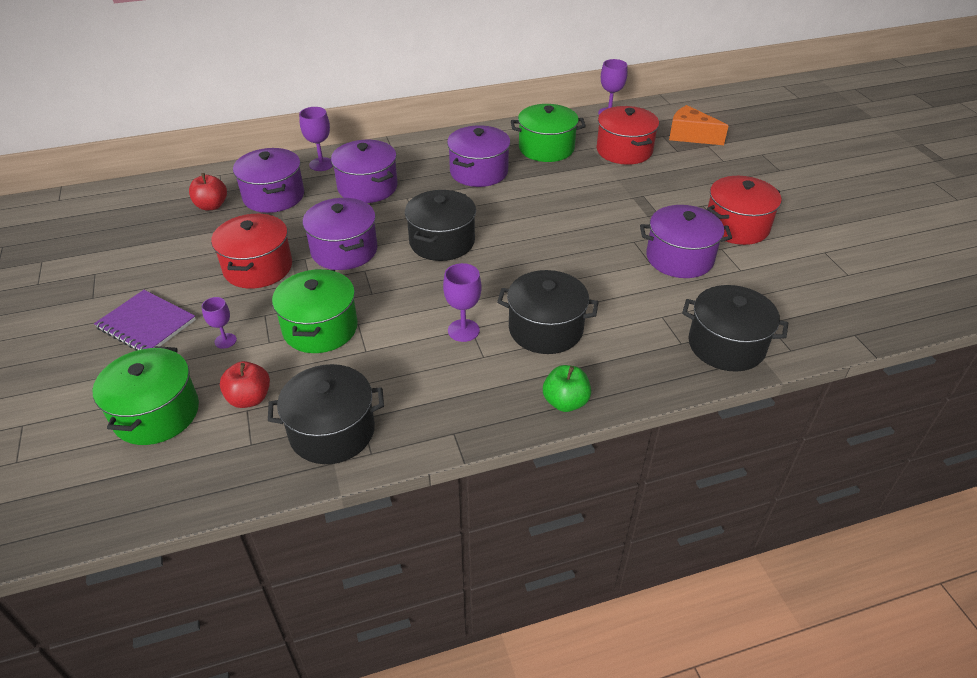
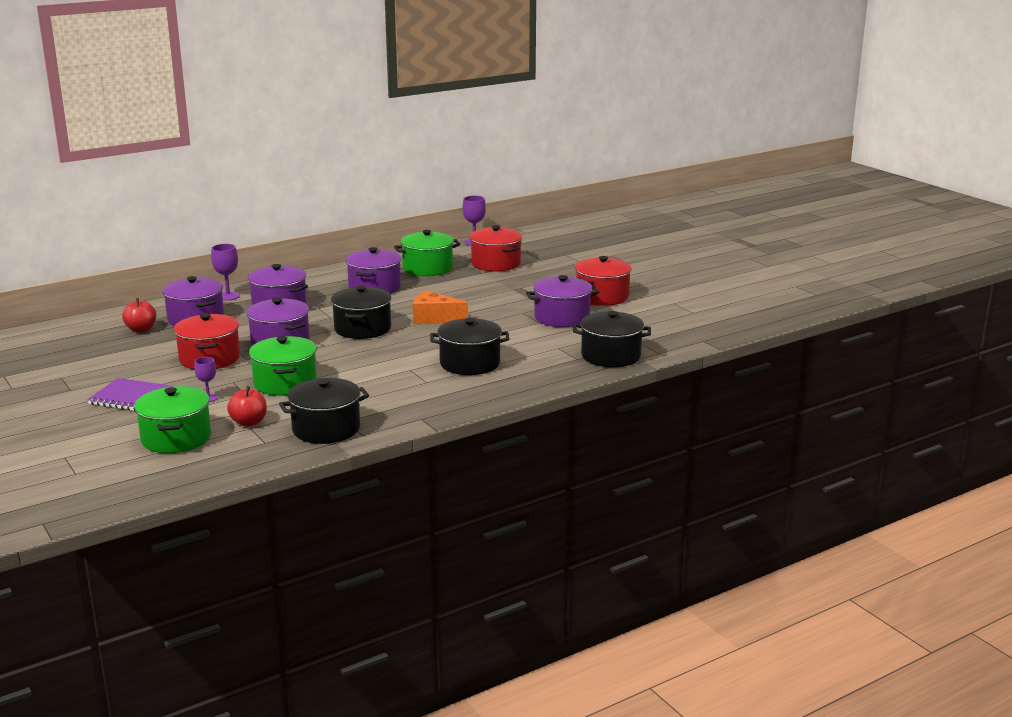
camera: 15 degrees left, 20 degrees down
purple goblet [443,263,482,342] -> none
green apple [543,365,591,412] -> none
orange cheese [669,105,729,145] -> orange cheese moved to [413,290,468,324]

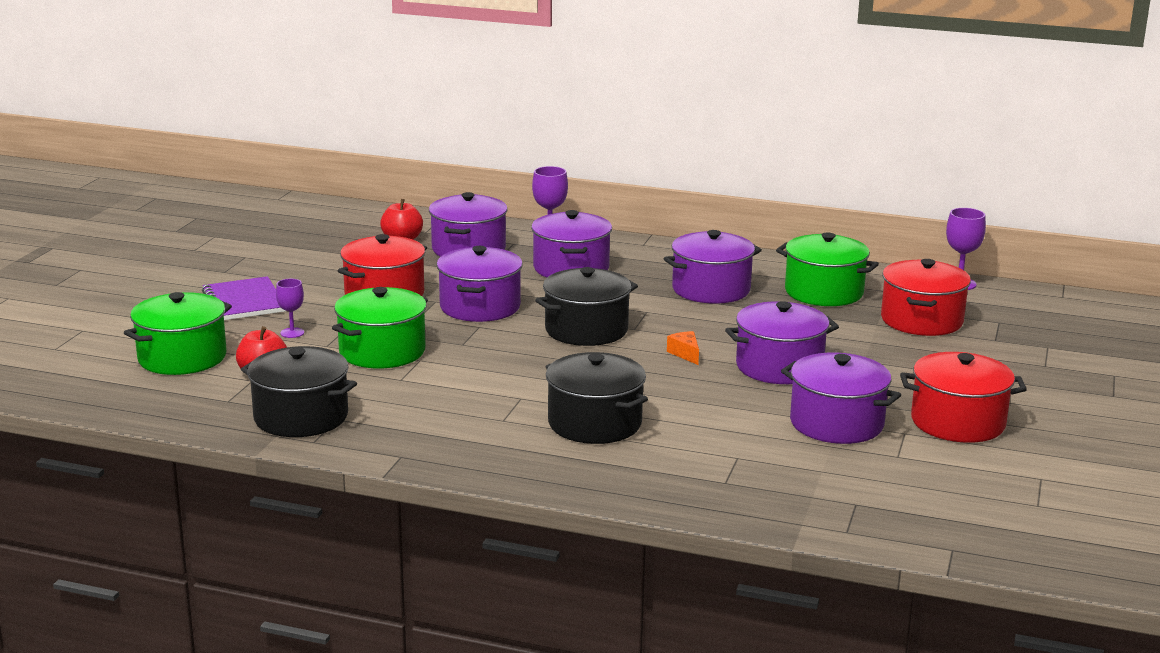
camera: 50 degrees right, 0 degrees up
orange cheese [413,290,468,324] -> orange cheese [667,331,699,365], size x0.51
black pot [573,311,651,367] -> none
none -> purple pot [725,301,839,384]

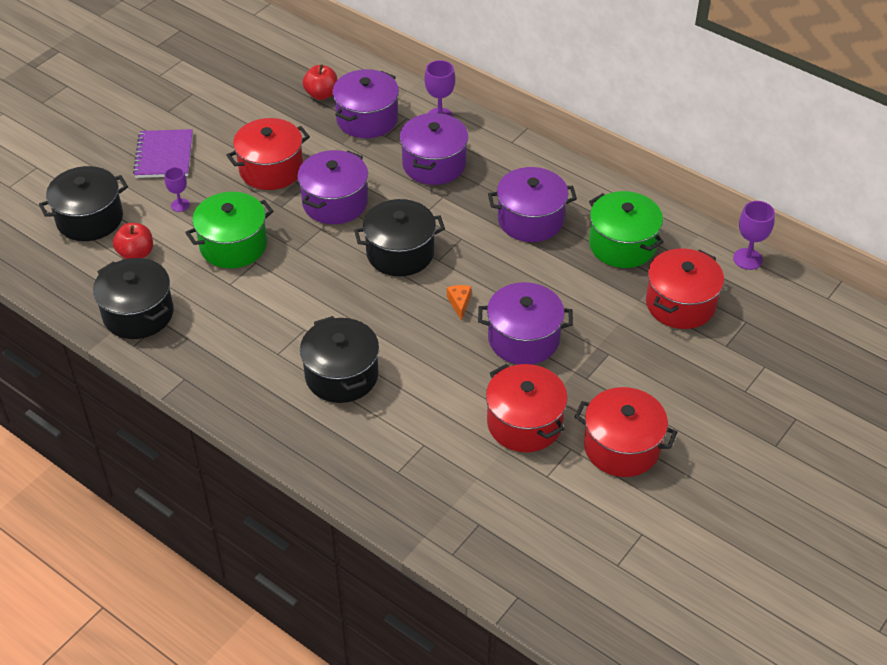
camera: 20 degrees right, 25 degrees up
green pot [124,292,232,375] -> black pot [39,166,128,241]
purple pot [781,352,901,444] -> red pot [486,364,568,452]

